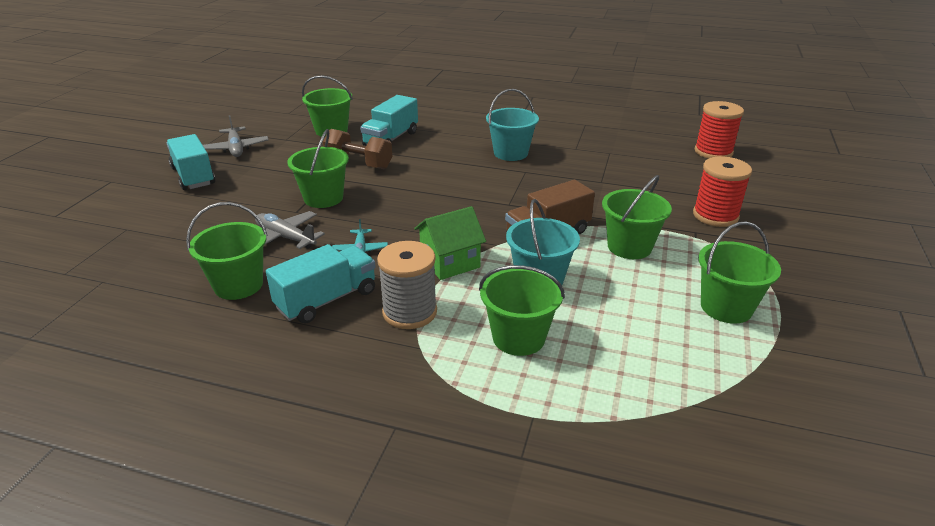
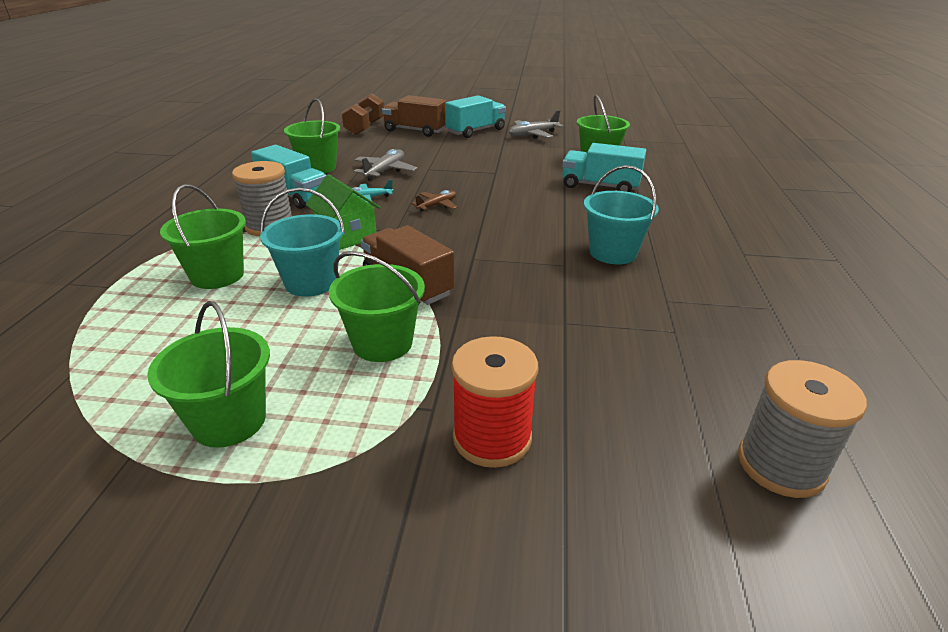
camera: 80 degrees right, 0 degrees up
green bucket [287,129,349,208] -> none
brown dumbbell [323,129,392,169] -> brown dumbbell moved to [341,93,384,135]
red spool [695,101,744,159] -> grey spool [738,360,867,498]
none -> brown truck [382,95,447,137]
none -> brown plane [411,190,457,212]

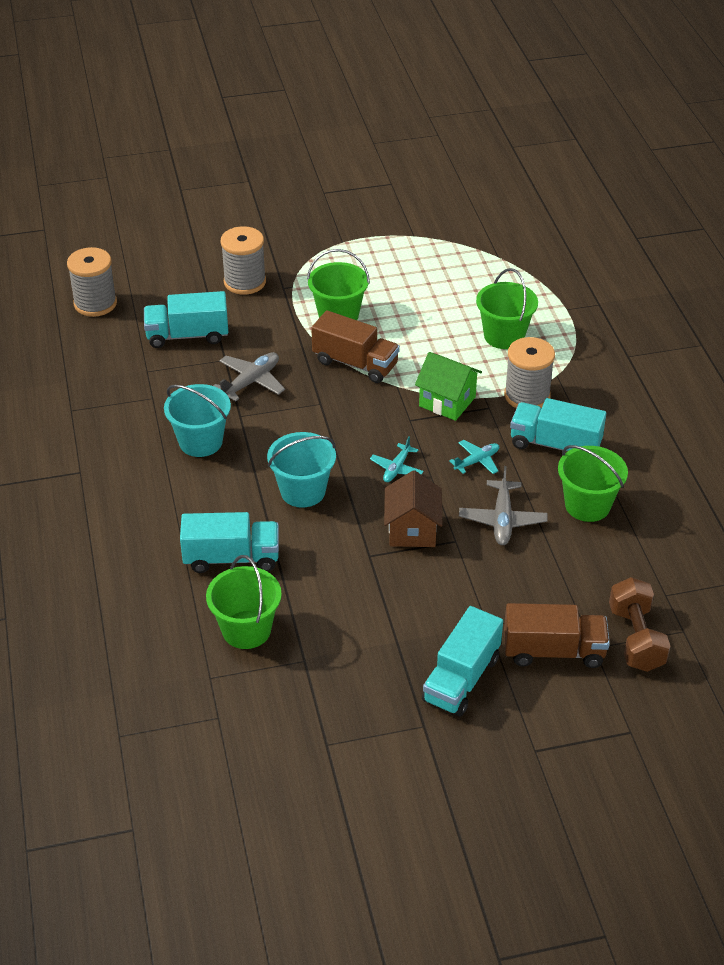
camera: 160 degrees right, 10 degrees up
green bucket [147,301,270,448] -> none
turquoise bucket [260,188,345,297] -> turquoise bucket moved to [267,432,336,508]
brown plane [411,190,457,212] -> turquoise plane [370,436,423,482]
red spool [452,336,538,468] -> grey spool [221,226,266,295]
grey plane [509,110,564,139] -> grey plane moved to [213,352,285,401]
none -> turquoise truck [144,291,228,348]
none -> brown house [384,470,442,547]

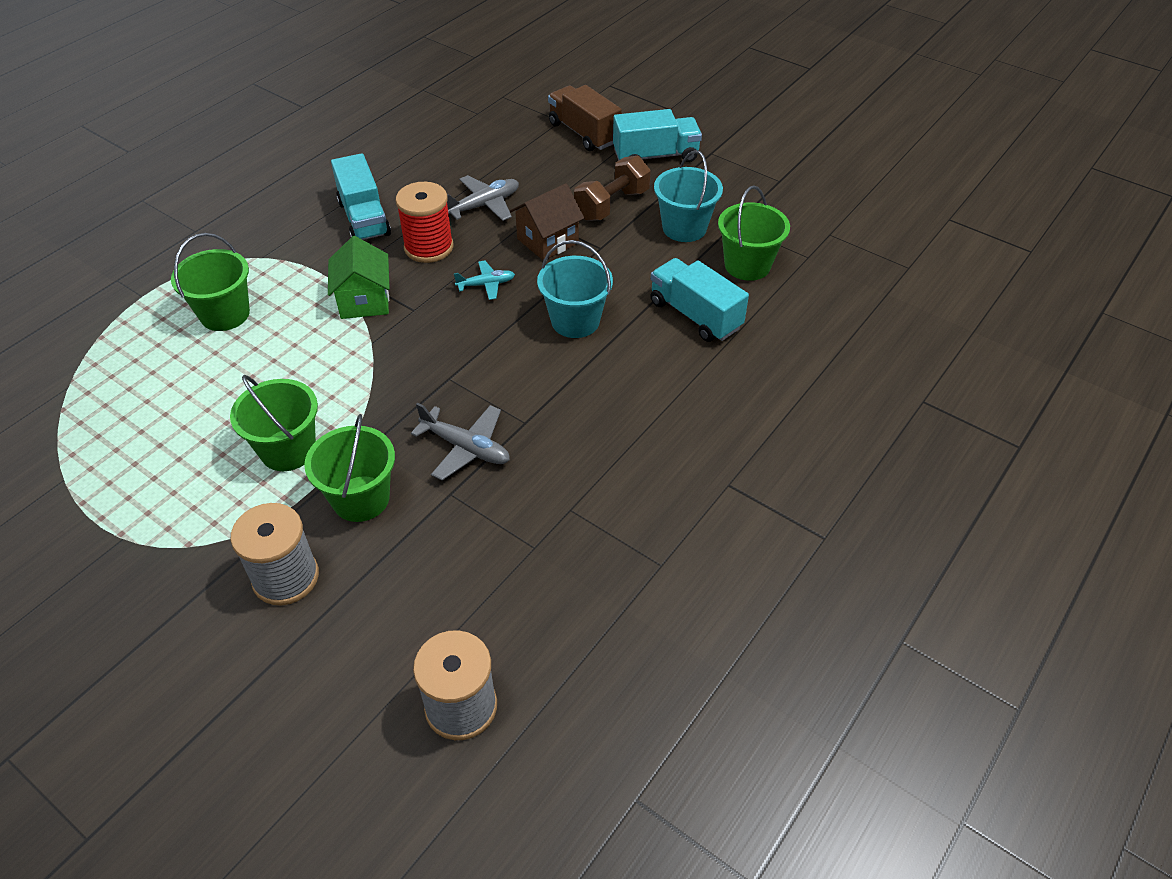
camera: 130 degrees left, 5 degrees up
turquoise truck [144,291,228,348] -> none
turquoise bucket [164,384,231,457] -> turquoise bucket moved to [654,150,723,242]
grey plane [213,352,285,401] -> grey plane turned 150 degrees counterclockwise [411,403,510,480]
brown truck [311,310,400,383] -> none
turquoise plane [449,440,499,474] -> red spool [396,182,453,263]
grey spool [504,337,555,408] -> none
green bucket [558,445,628,522] -> green bucket moved to [304,414,395,522]
brown dumbbell [609,577,671,672] -> brown dumbbell moved to [574,156,651,221]

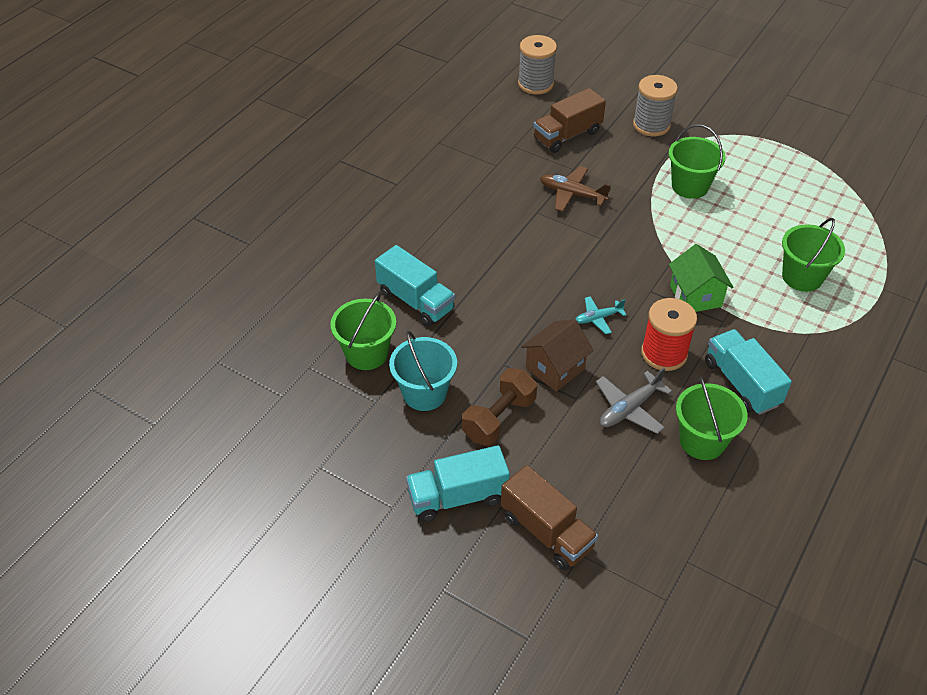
camera: 175 degrees right, 0 degrees up
green bucket [304,414,395,522] -> green bucket moved to [676,376,748,460]
grey plane [411,403,510,480] -> brown plane [540,166,611,212]
turquoise bucket [537,240,613,338] -> none
none -> brown truck [533,88,606,153]

